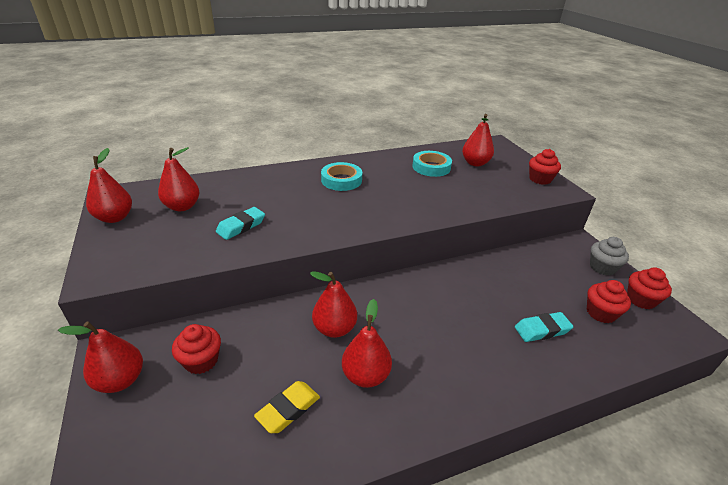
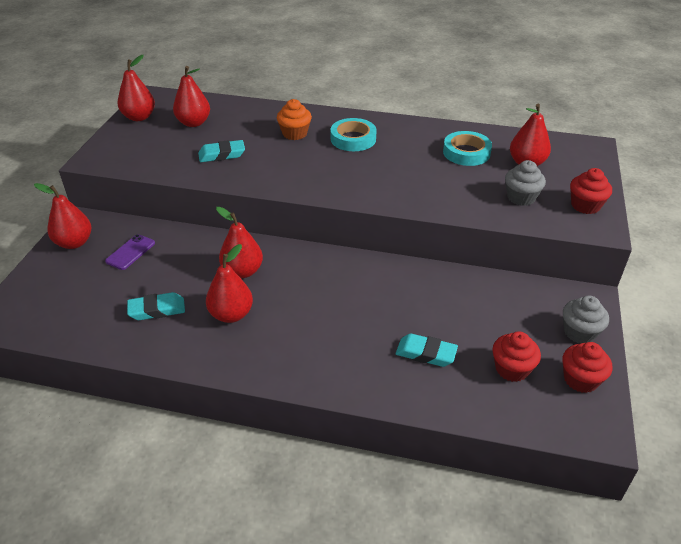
camera: 35 degrees right, 5 degrees up
red cupcake [172,324,221,374] -> purple phone [105,234,155,270]
yellow eraser [254,381,320,433] -> turquoise eraser [127,292,185,320]
none -> orange cupcake [277,99,312,140]
none -> grey cupcake [505,160,546,206]

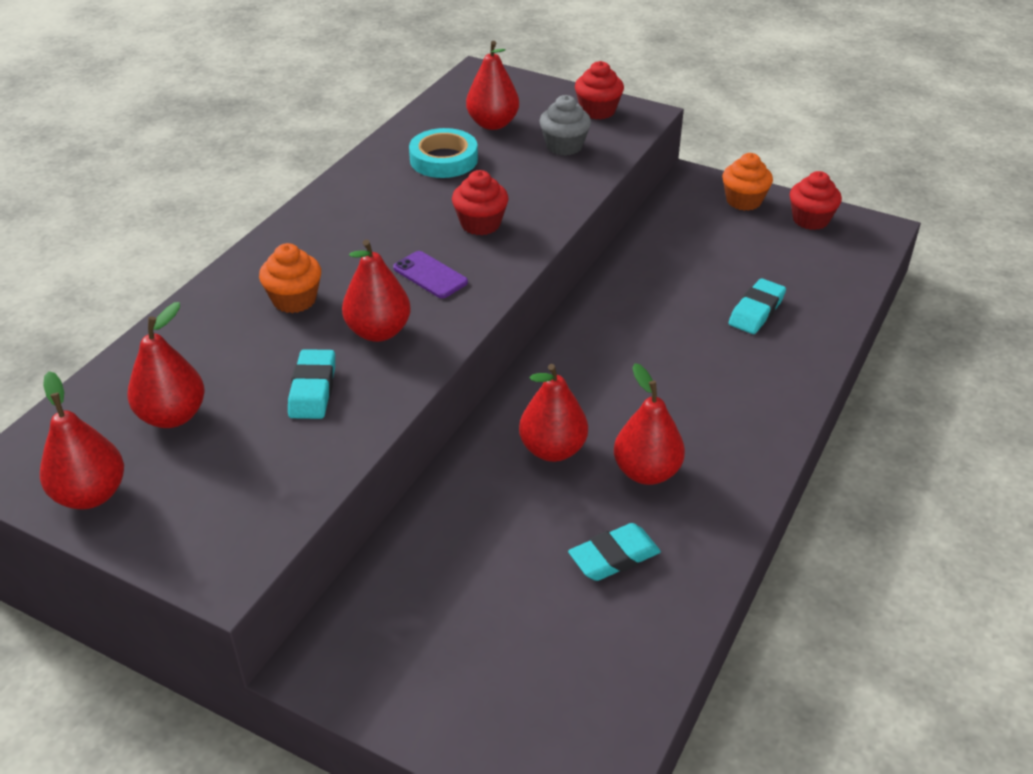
camera: 75 degrees left, 0 degrees up
red pear [34,183,92,249] -> red pear moved to [342,239,411,342]
purple phone [105,234,155,270] -> purple phone moved to [393,251,468,298]
turquoise eraser [127,292,185,320] -> turquoise eraser turned 60 degrees clockwise [568,523,661,581]
turquoise tape [330,118,377,151] -> none
red cupcake [492,331,541,382] -> red cupcake moved to [452,170,509,235]
grey cupcake [563,296,609,343] -> orange cupcake [722,153,773,211]

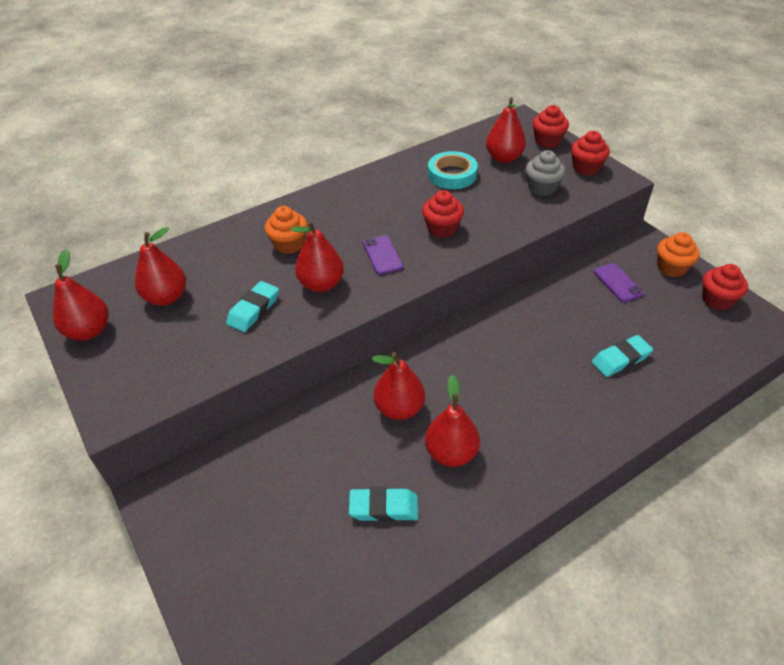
camera: 30 degrees right, 5 degrees up
none -> red cupcake [533,105,569,148]
none -> purple phone [594,263,644,302]

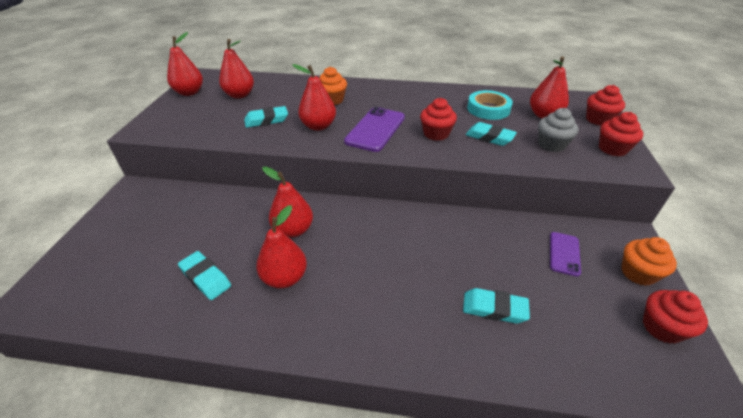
camera: 40 degrees right, 5 degrees down
purple phone [363,235,403,275] -> purple phone [344,107,405,152], size x1.68
none -> turquoise eraser [466,122,517,146]

